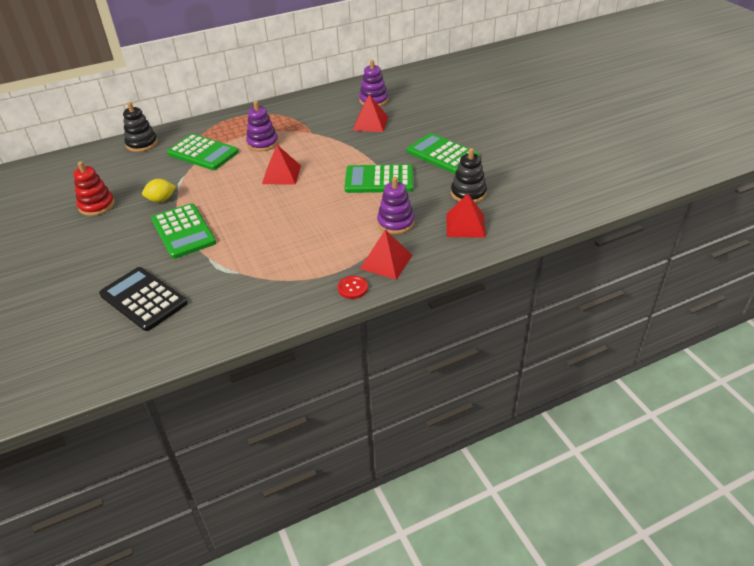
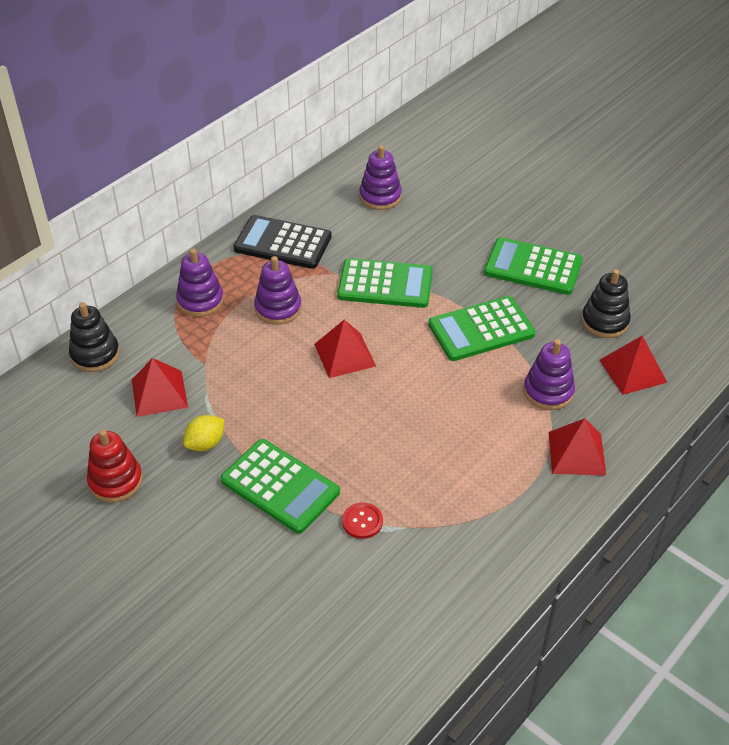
camera: 25 degrees left, 5 degrees up
black calculator [99,267,187,331] -> black calculator moved to [234,215,332,269]
green calculator [167,134,239,170] -> green calculator moved to [337,258,433,308]
red button [337,276,368,299] -> red button moved to [342,502,383,539]
red pyramid [353,94,388,132] -> red pyramid moved to [132,358,188,417]
none -> purple stacking toy [176,249,224,317]

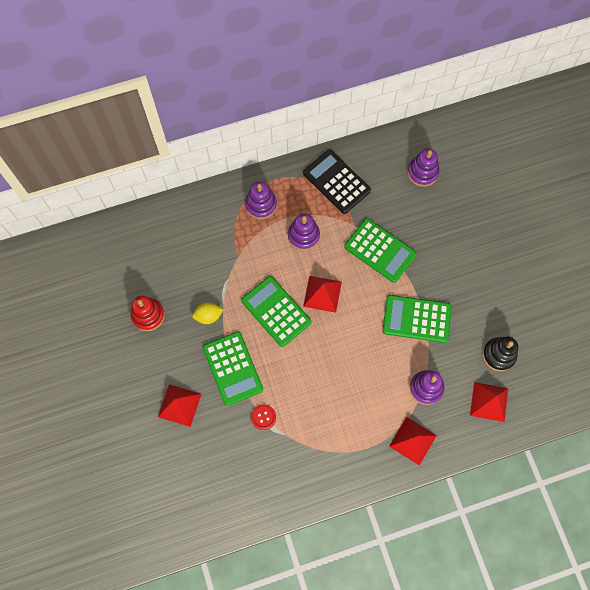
camera: 30 degrees right, 25 degrees up
black stacking toy [69,302,120,372] -> none
red pyramid [132,358,188,417] -> red pyramid moved to [158,384,201,427]
green calculator [484,237,583,295] -> green calculator moved to [241,276,311,347]

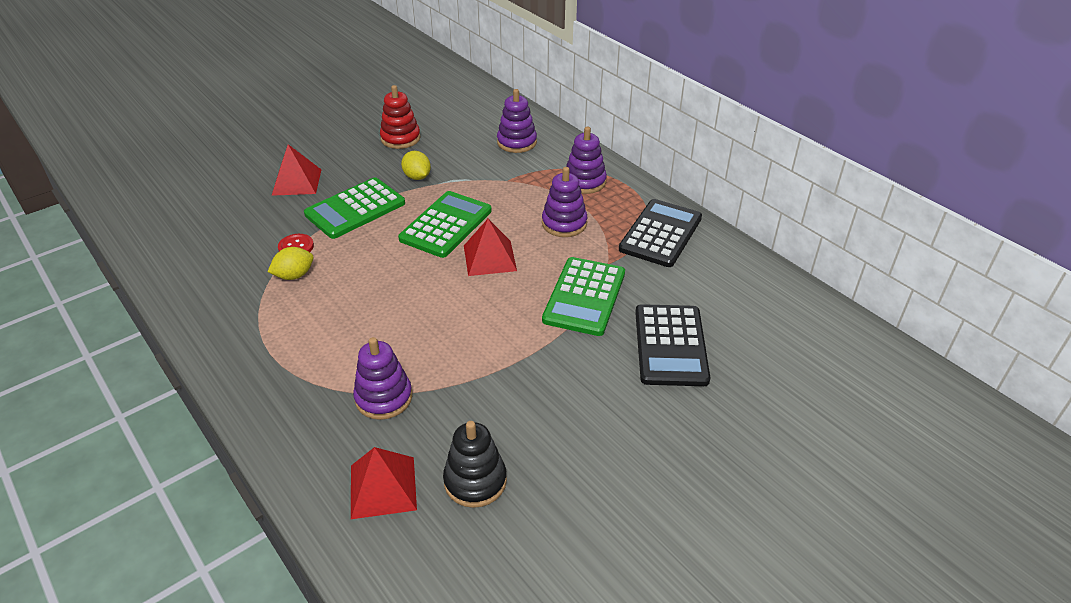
camera: 70 degrees right, 30 degrees down
green calculator [383,295,452,343] -> none
red pyramid [389,417,437,465] -> none
purple stacking toy [407,148,440,187] -> purple stacking toy moved to [497,89,537,153]
none -> yellow lemon [268,247,313,280]
none -> black calculator [635,304,710,386]

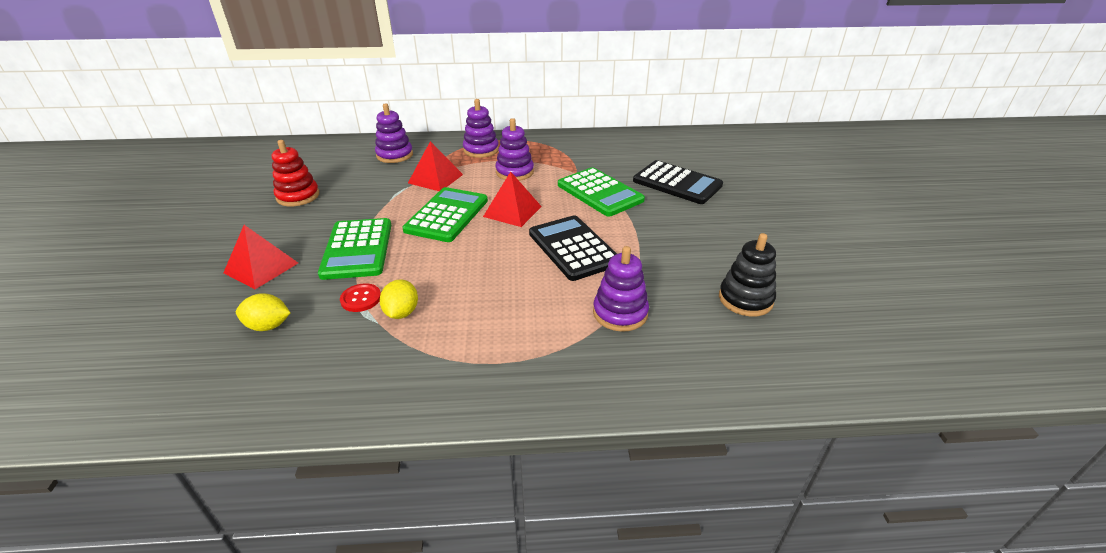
camera: 55 degrees left, 5 degrees down
red pyramid [351,447,417,519] -> red pyramid moved to [408,141,463,191]
green calculator [398,191,492,258] -> green calculator turned 45 degrees clockwise [402,187,488,242]
yellow lemon [401,151,431,180] -> yellow lemon moved to [236,293,290,331]
black calculator [619,199,702,267] -> black calculator moved to [529,215,617,281]

